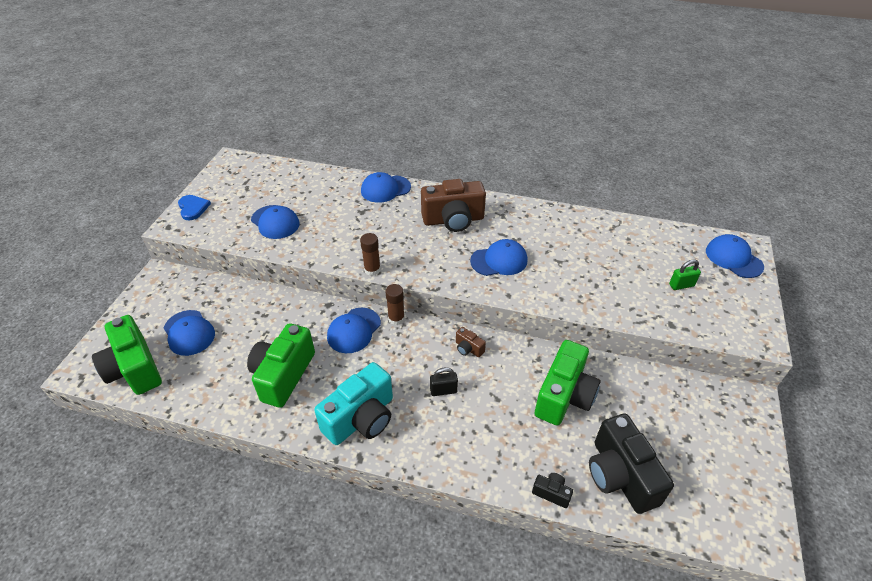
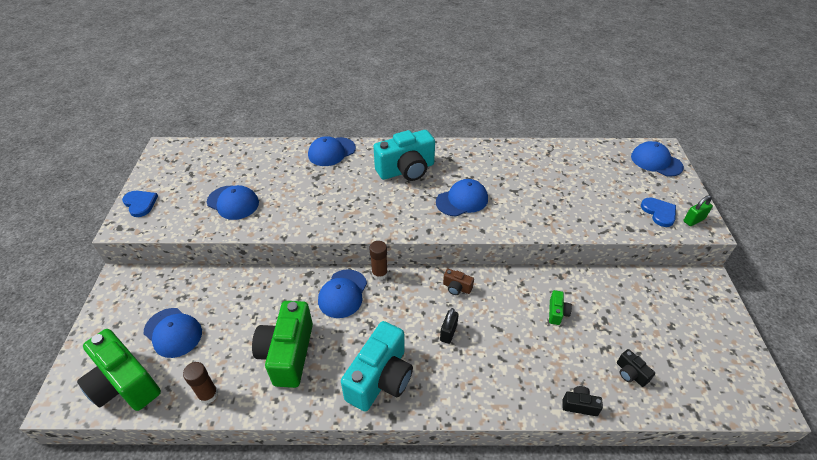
camera: 15 degrees left, 0 degrees up
brown glue stick [360,233,381,276] -> brown glue stick moved to [183,362,218,404]
brown camera [421,179,486,232] -> turquoise camera [373,130,435,181]
black padlock [430,367,458,396] -> black padlock turned 45 degrees counterclockwise [440,308,459,344]
green camera [535,340,601,426] -> green camera [549,290,572,325], size x0.44
black camera [589,414,674,514] -> black camera [617,349,655,387], size x0.44
green padlock [669,259,701,290] -> green padlock moved to [683,195,713,226]
none -> blue heart [641,198,676,227]

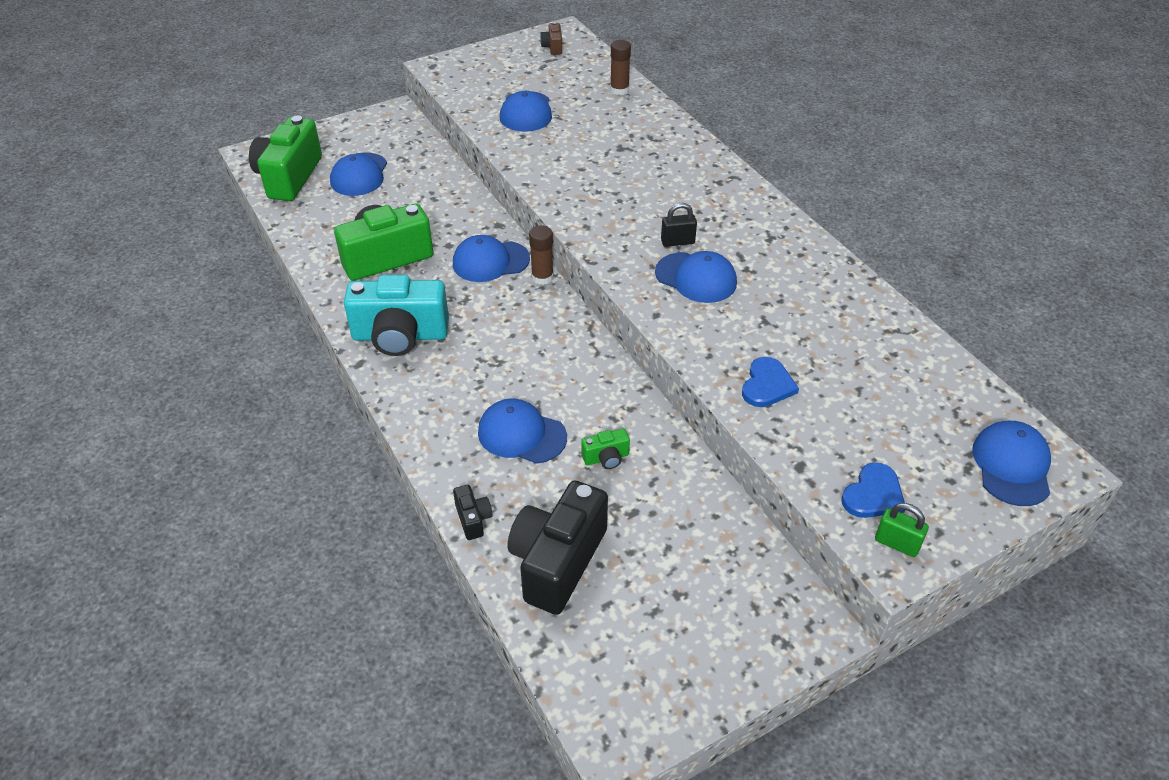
camera: 60 degrees right, 0 degrees up
blue heart [122,191,158,217] -> blue heart moved to [742,357,799,407]
brown glue stick [183,362,218,404] -> brown glue stick moved to [610,40,631,95]
blue cap [308,136,356,166] -> blue cap moved to [478,398,567,464]
turquoise camera [373,130,435,181] -> none
black padlock [440,308,459,344] -> black padlock moved to [661,203,697,247]
brown camera [443,269,474,295] -> brown camera moved to [540,22,562,55]
black camera [617,349,655,387] -> black camera [508,480,608,615], size x2.29

